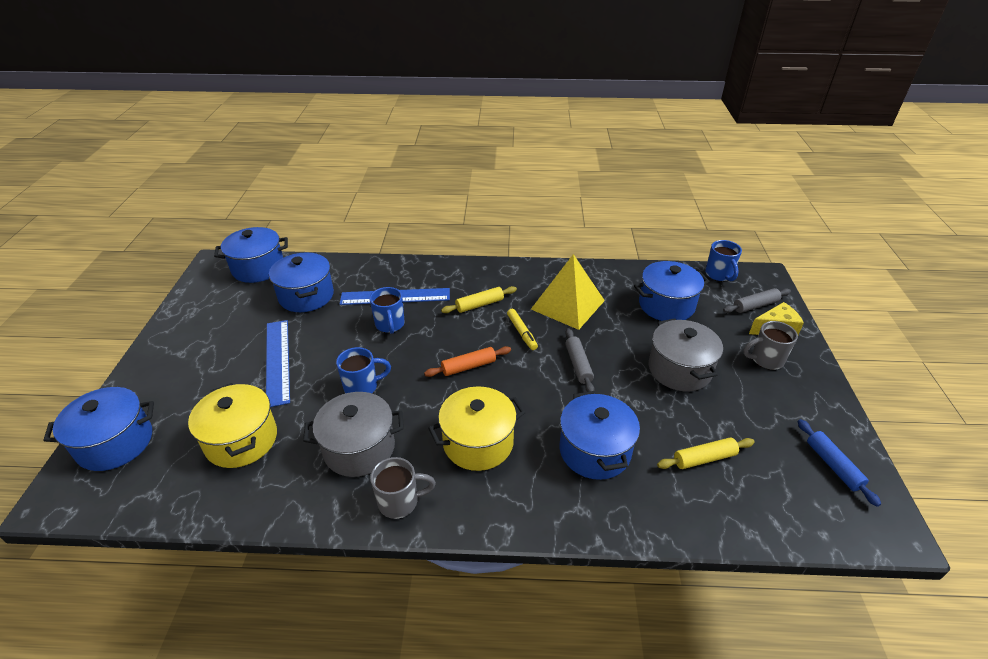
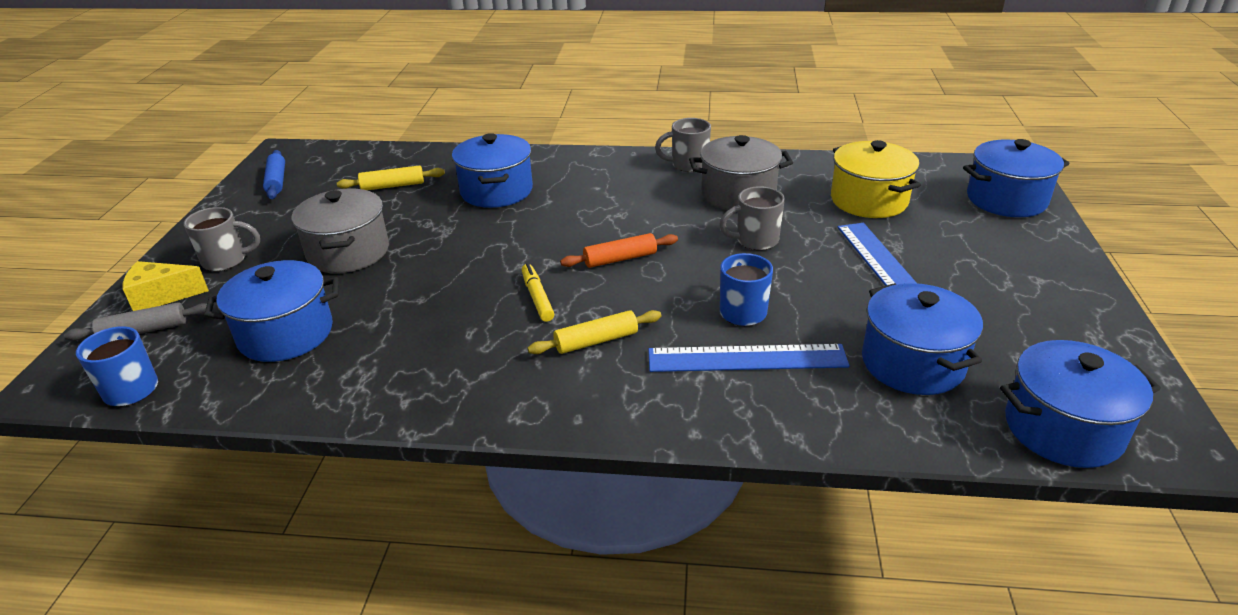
camera: 175 degrees left, 5 degrees down
blue mug [336,347,391,393] -> grey mug [719,186,785,250]
yellow pot [428,386,526,471] -> none
yellow pyramid [531,254,605,330] -> none
grey rolling pin [565,328,595,392] -> none

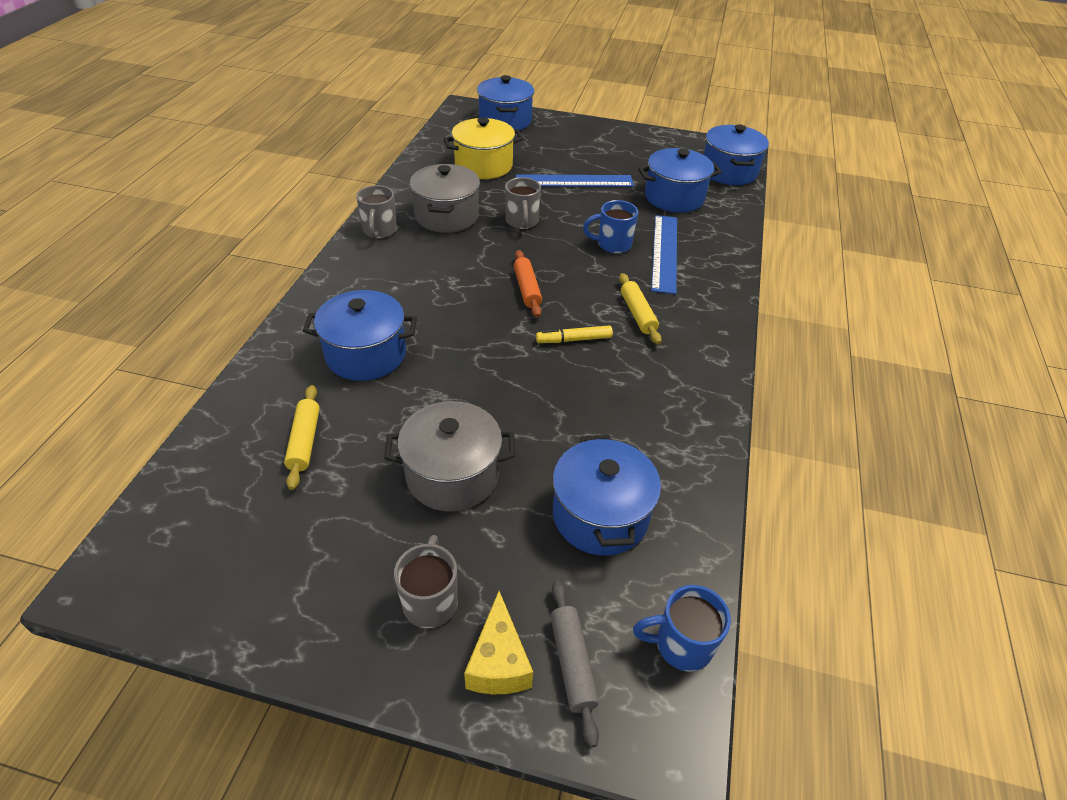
camera: 85 degrees left, 10 degrees up
blue rolling pin [263,150,285,199] -> none

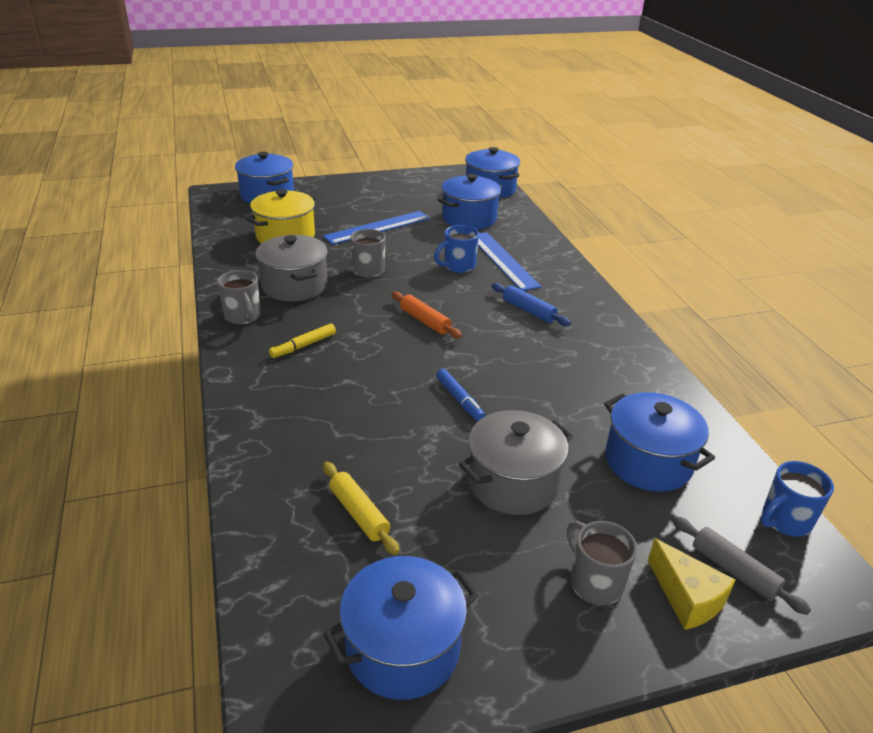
camera: 30 degrees left, 10 degrees down
blue pot [303,290,417,381] -> blue pot moved to [323,556,479,700]
grey mug [505,177,541,229] -> grey mug turned 90 degrees clockwise [340,229,386,278]
yellow marker [536,325,613,343] -> yellow marker moved to [269,323,336,358]
yellow rolling pin [619,273,662,345] -> blue rolling pin [491,283,571,326]
none -> blue marker [436,369,485,421]

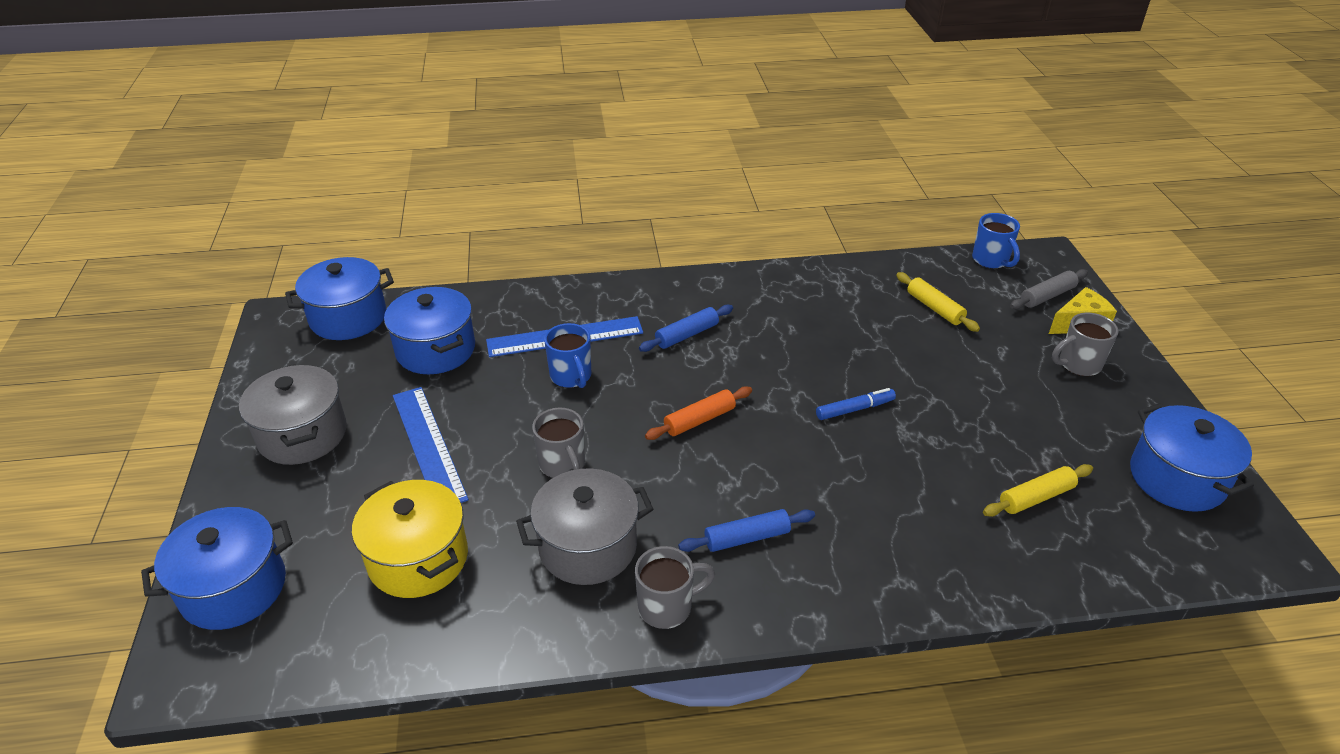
camera: 80 degrees left, 5 degrees up
yellow marker [269,323,336,358] -> blue rolling pin [678,509,815,552]
grey pot [459,410,573,515] -> grey pot moved to [239,364,347,465]
blue pot [604,392,715,492] -> yellow rolling pin [896,272,980,332]

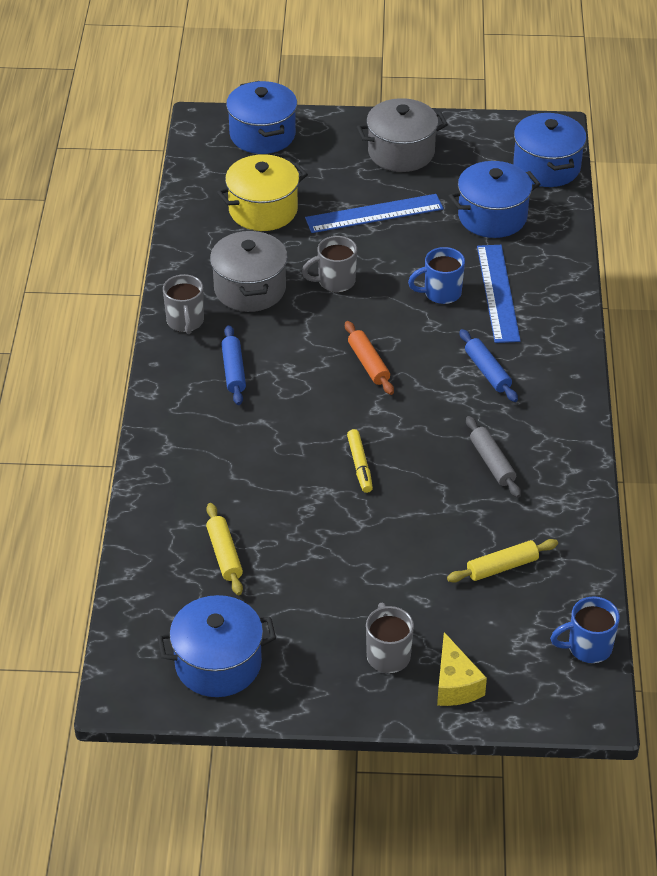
camera: 100 degrees right, 5 degrees up
blue marker [816,388,896,420] -> yellow marker [347,429,373,493]
grey rolling pin [1010,269,1088,309] -> grey rolling pin moved to [466,416,521,498]

